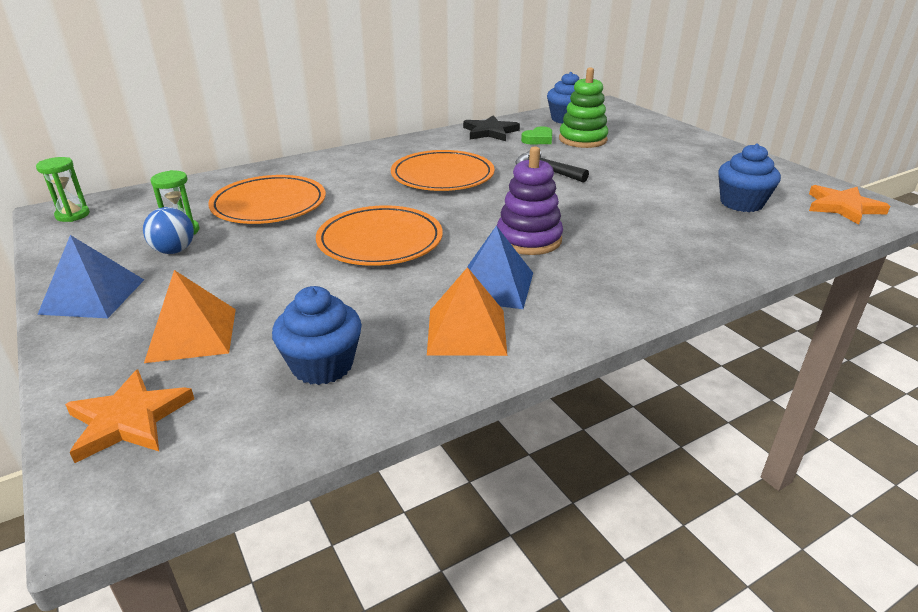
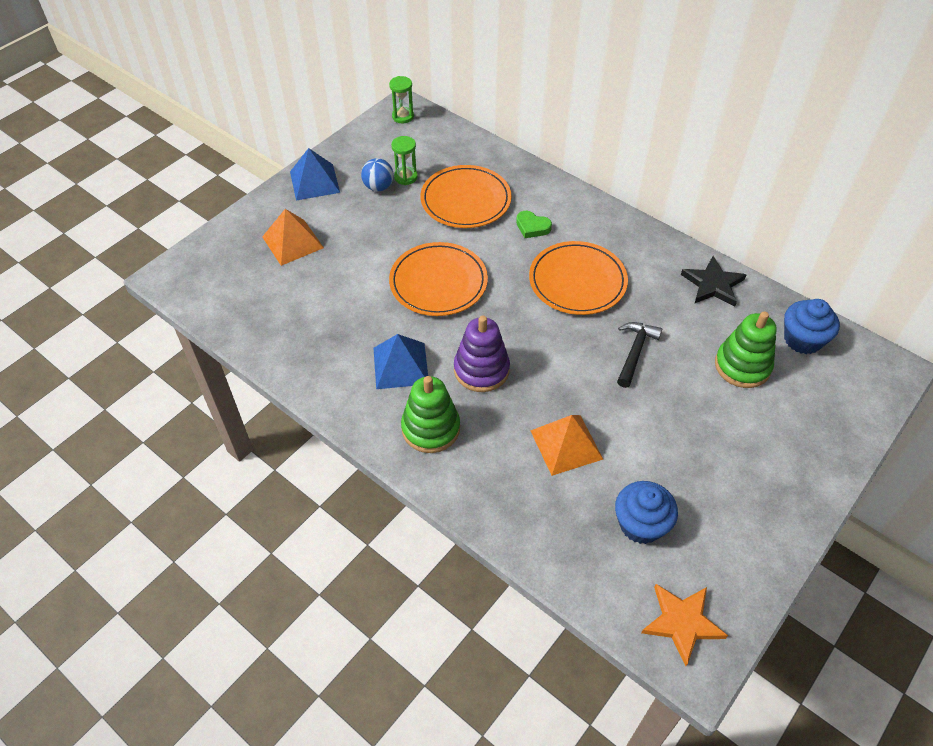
camera: 70 degrees right, 20 degrees up
orange star [65,369,194,463] -> none
blue cupcake [272,286,362,385] -> none
orange pyramid [427,267,507,356] -> orange pyramid moved to [530,415,603,476]
green heart [521,126,552,144] -> green heart moved to [516,211,552,238]
none -> green stacking toy [401,376,460,453]

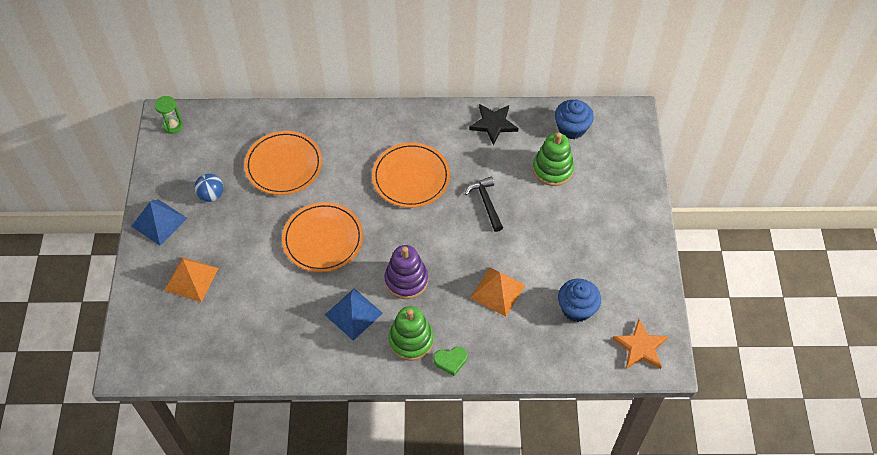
camera: 40 degrees left, 5 degrees up
green hourglass [391,136,418,185] -> none
green heart [516,211,552,238] -> green heart moved to [434,347,467,376]

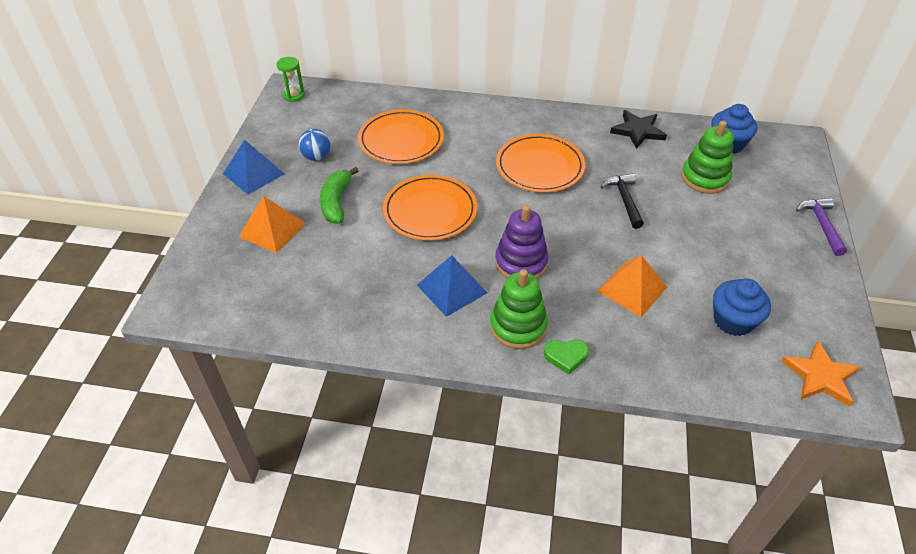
camera: 10 degrees right, 10 degrees down
none -> green banana [320,167,359,224]
none -> purple hammer [796,198,847,256]

